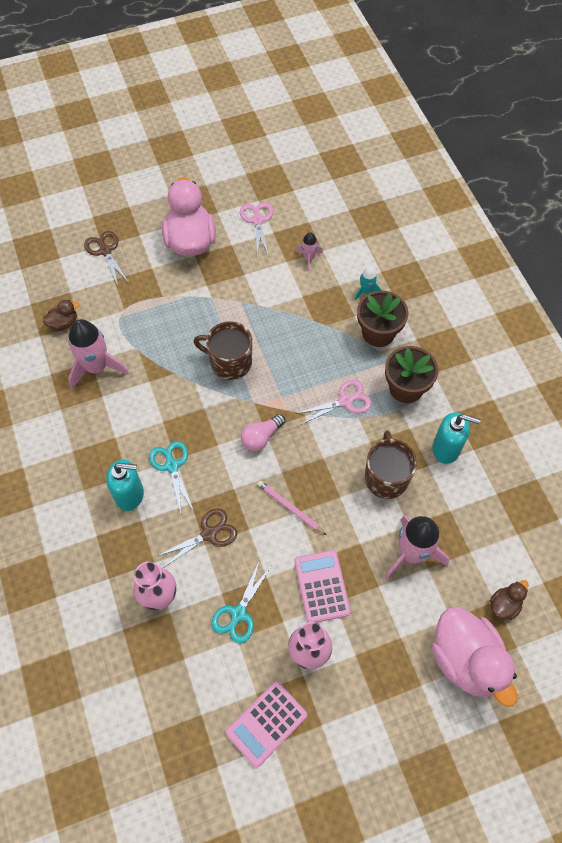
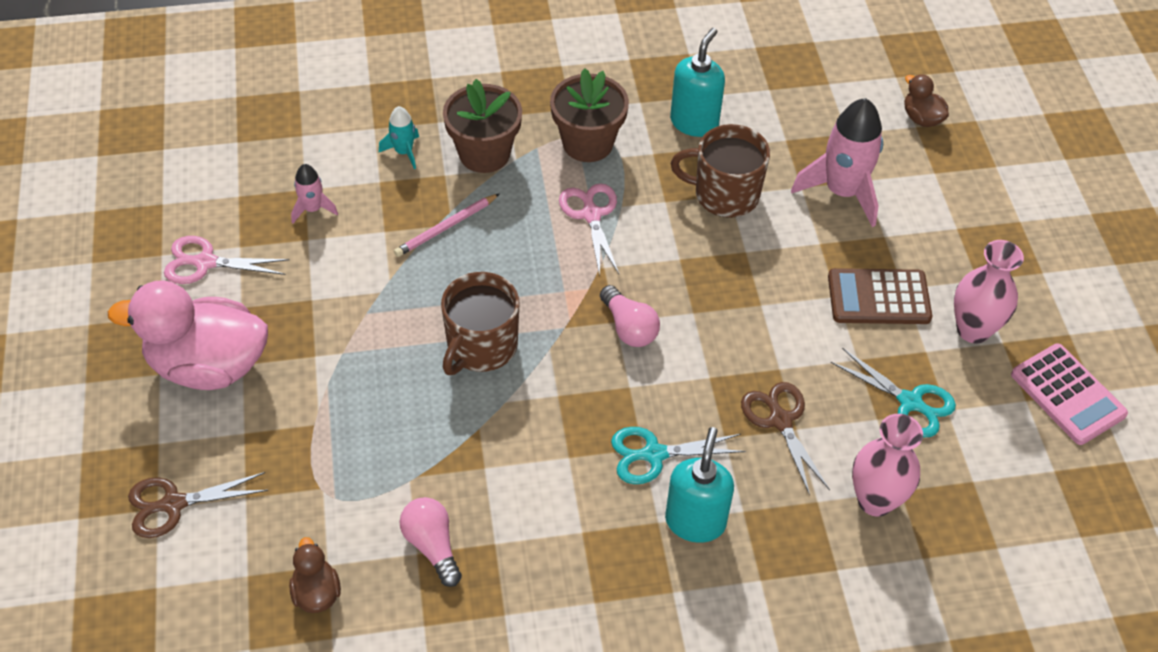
camera: 80 degrees left, 10 degrees down
pink rocket [68,319,129,389] -> pink light bulb [399,497,462,587]
pink pencil [257,481,326,535] -> pink pencil moved to [394,194,499,257]
pink calculator [294,550,351,623] -> brown calculator [828,268,932,324]
pink duck [432,606,517,707] -> none

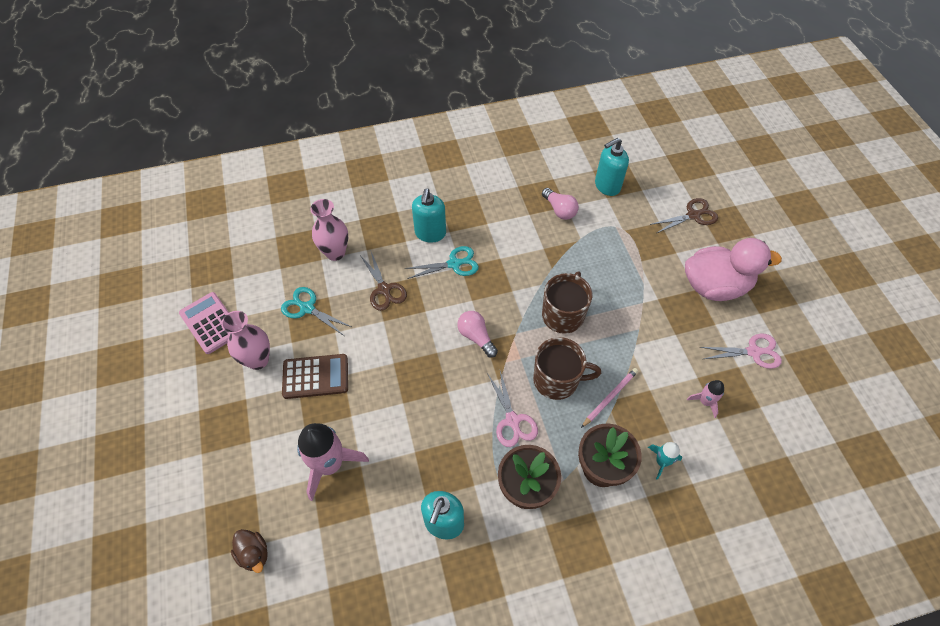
camera: 175 degrees right, 5 degrees up
brown duck [289,537,341,613] -> turquoise soap dispenser [595,138,629,196]
brown mug [671,124,770,218] -> brown mug moved to [533,337,601,400]

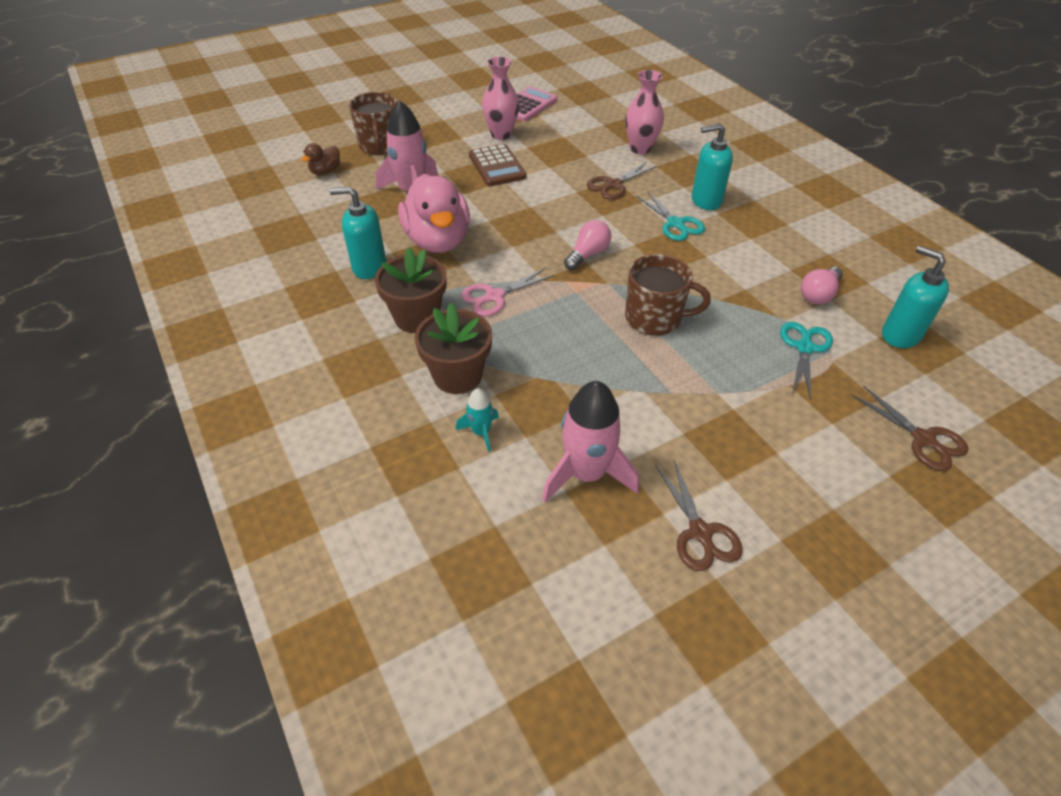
camera: 75 degrees right, 10 degrees down
turquoise scissors [281,287,352,336] -> turquoise scissors moved to [780,322,833,400]
brown mug [533,337,601,400] -> brown mug moved to [349,92,397,155]
pink pencil [581,368,638,428] -> none
pink duck [685,238,782,301] -> pink duck moved to [398,174,470,253]
pink rocket [687,380,724,418] -> pink rocket [542,381,639,502], size x2.00
pink scissors [700,334,782,369] -> brown scissors [655,460,743,571]

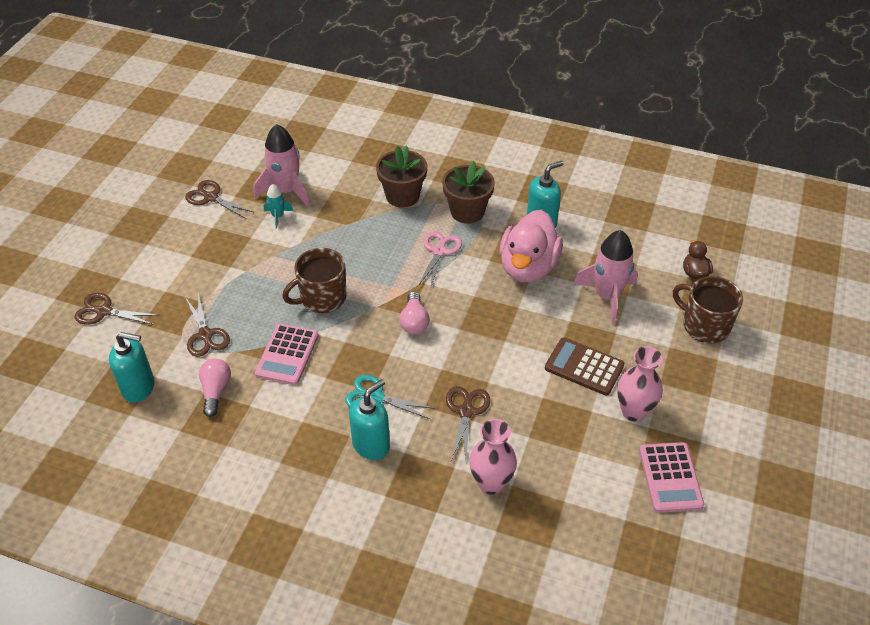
camera: 140 degrees right, 0 degrees up
pink duck [398,174,470,253] -> pink duck turned 105 degrees counterclockwise [500,210,563,283]
turquoise rocket [456,388,499,452] -> turquoise rocket moved to [264,184,293,228]
turquoise scissors [780,322,833,400] -> brown scissors [185,293,230,357]
none -> pink calculator [255,323,319,385]

